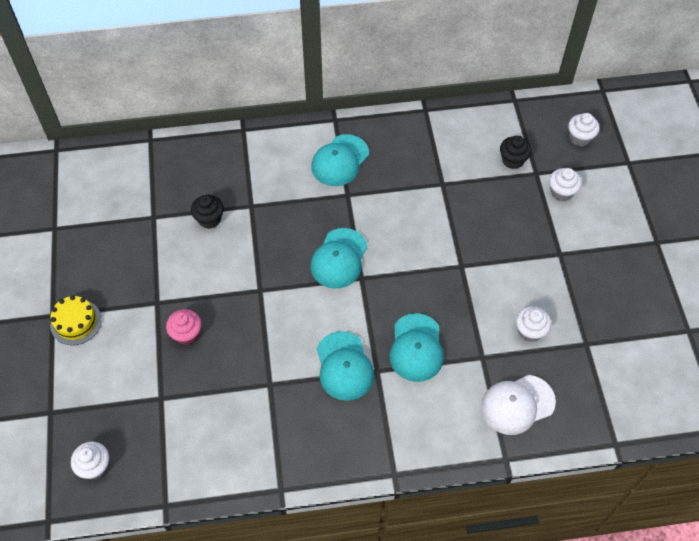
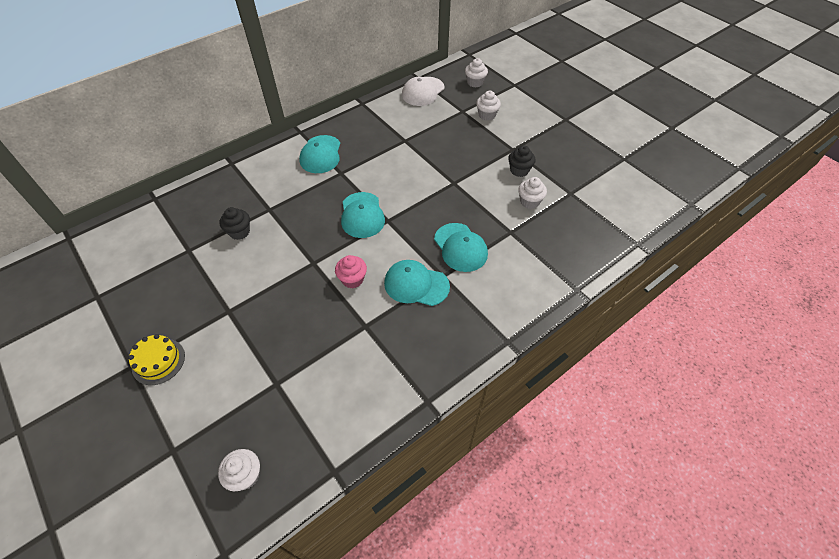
camera: 30 degrees left, 5 degrees down
pink cupcake [166,309,202,345] -> pink cupcake moved to [335,255,367,288]
turquoise cap [317,331,374,401] -> turquoise cap turned 150 degrees clockwise [384,260,450,306]
white cap [481,375,556,435] -> white cap moved to [402,77,444,106]
black cupcake [500,136,532,169] -> black cupcake moved to [508,146,536,177]

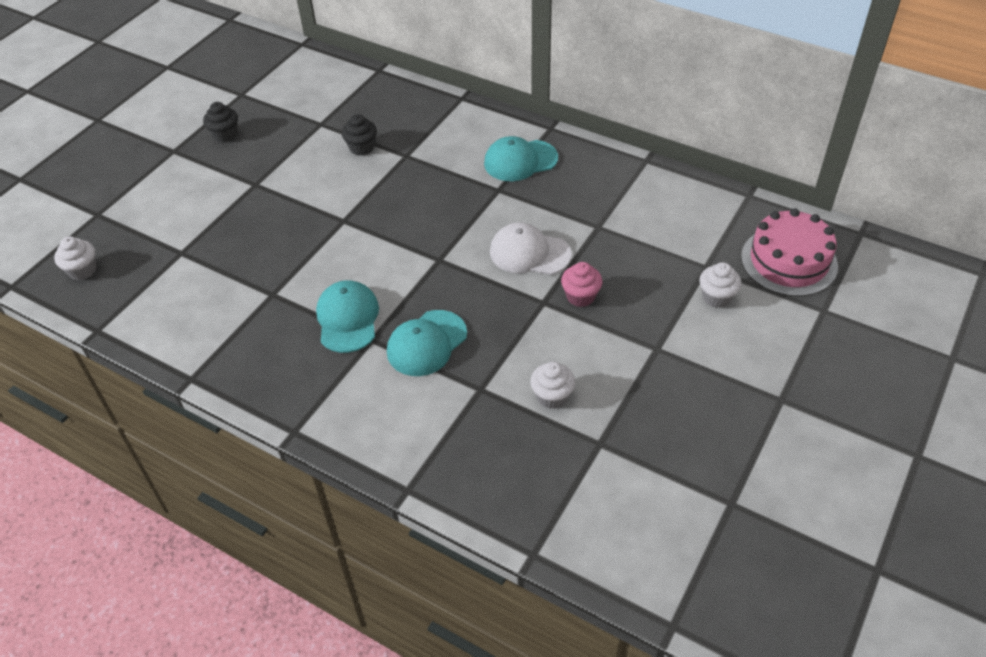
camera: 70 degrees right, 5 degrees down
yellow cake [128,334,185,385] -> none
pink cupcake [335,255,367,288] -> pink cupcake moved to [561,262,602,307]
turquoise cap [341,192,385,238] -> none
white cap [402,77,444,106] -> white cap moved to [490,222,572,275]
white cupcake [465,58,488,87] -> pink cake [741,208,838,297]
black cupcake [508,146,536,177] -> black cupcake moved to [203,102,238,143]

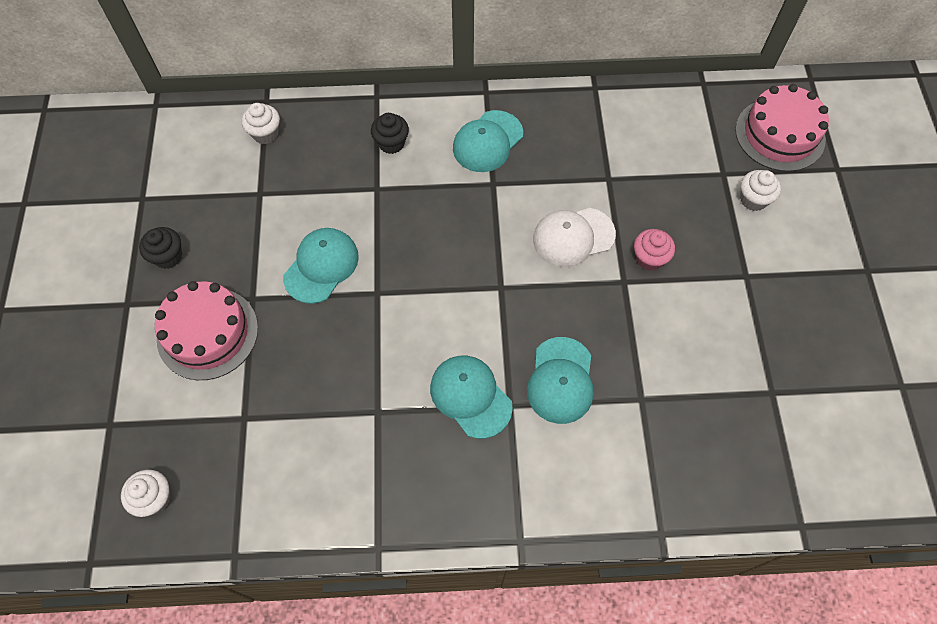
camera: 35 degrees left, 15 degrees up
black cupcake [342,114,377,156] -> black cupcake moved to [371,113,409,154]
white cupcake [530,362,575,409] -> white cupcake moved to [242,103,280,144]
none -> pink cake [155,281,258,380]
none -> turquoise cap [283,228,359,304]

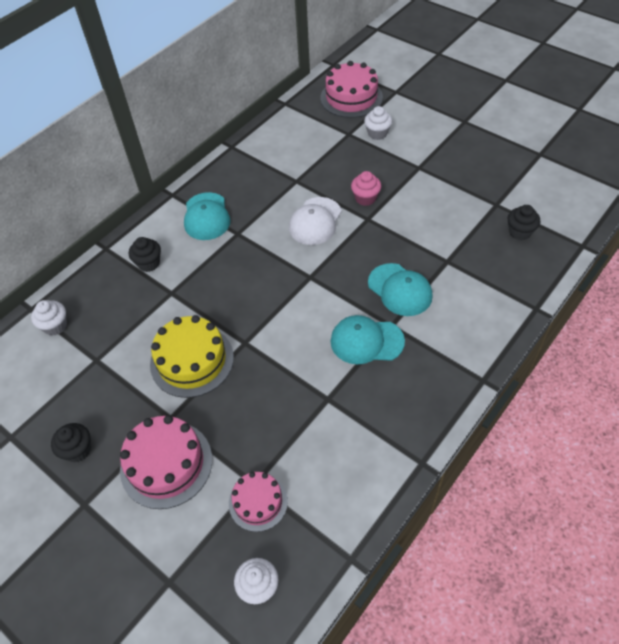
camera: 45 degrees left, 10 degrees down
turquoise cap [283,228,359,304] -> yellow cake [150,315,234,398]
none -> pink cake [229,472,288,532]
none -> black cupcake [508,205,540,240]

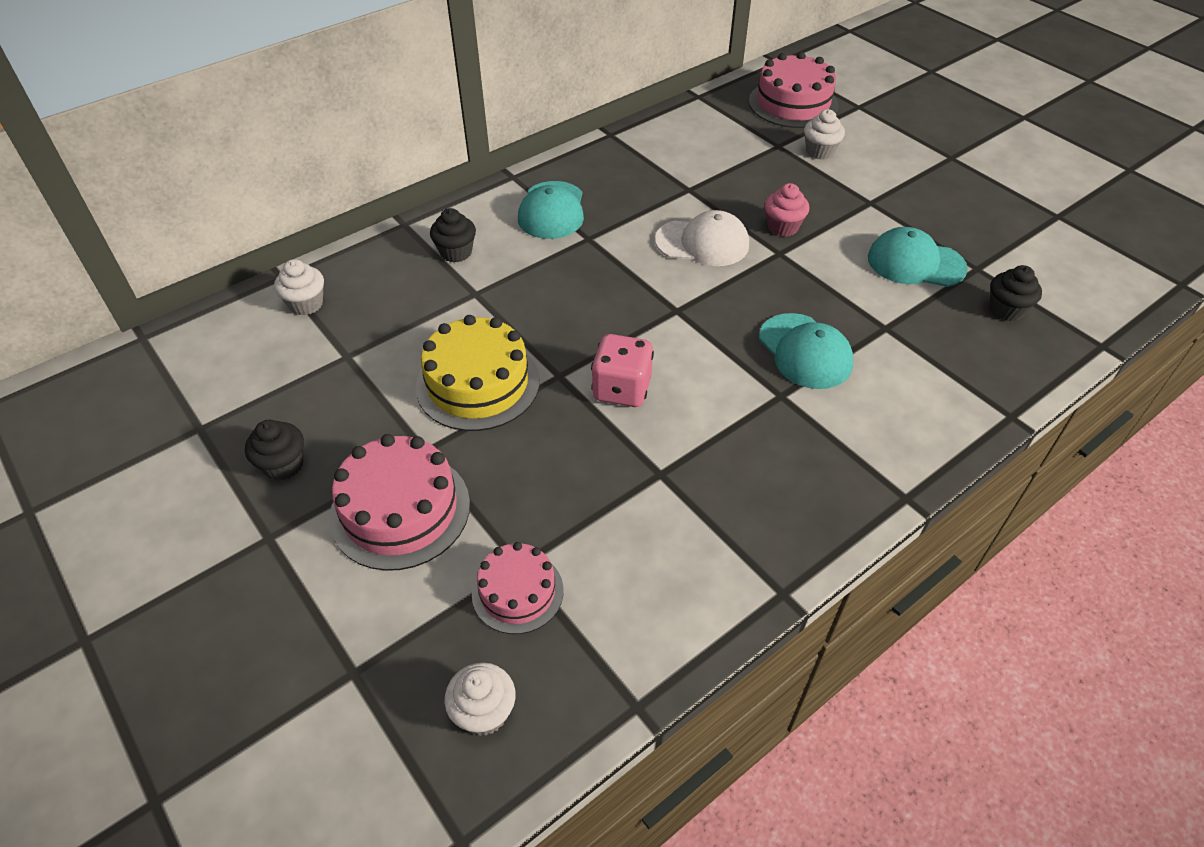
camera: 10 degrees right, 5 degrees down
white cap [289,197,342,245] -> white cap turned 120 degrees counterclockwise [655,210,749,266]
turquoise cap [331,315,405,364] -> turquoise cap moved to [868,227,968,287]
none -> pink dice [591,334,654,407]

